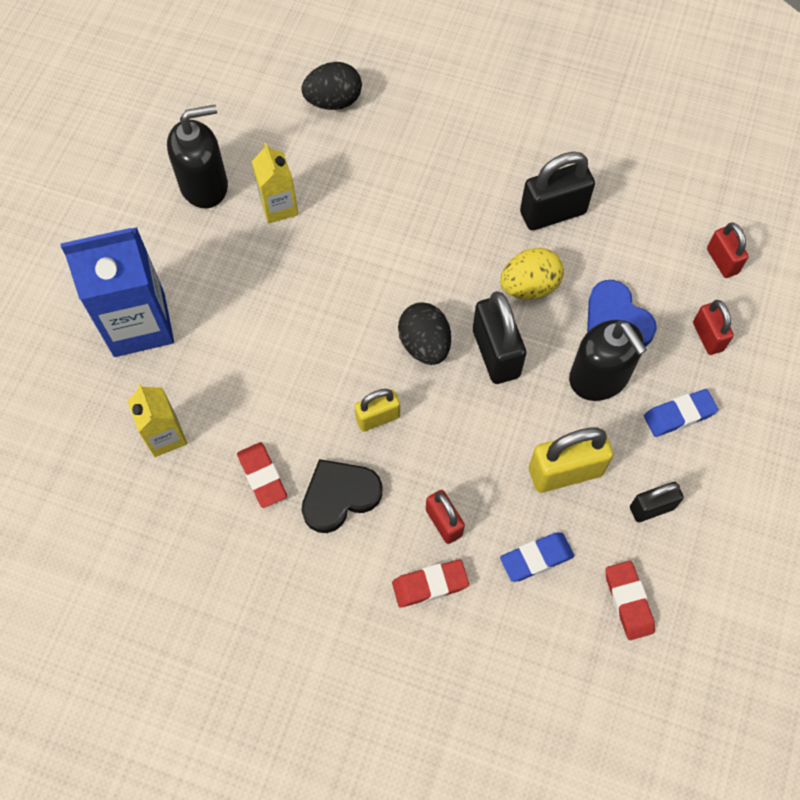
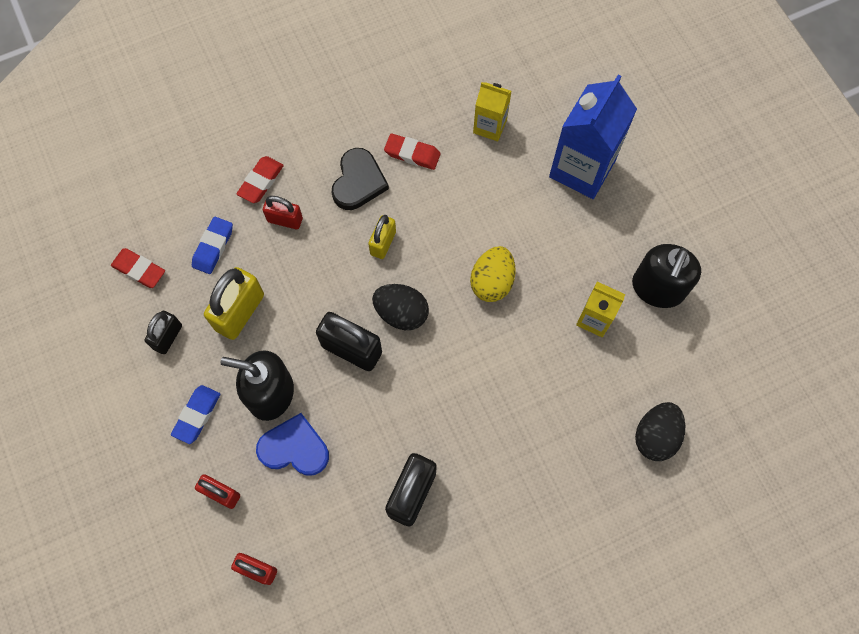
camera: 135 degrees right, 5 degrees up
yellow egg [500,248,564,299] -> yellow egg moved to [470,246,516,302]

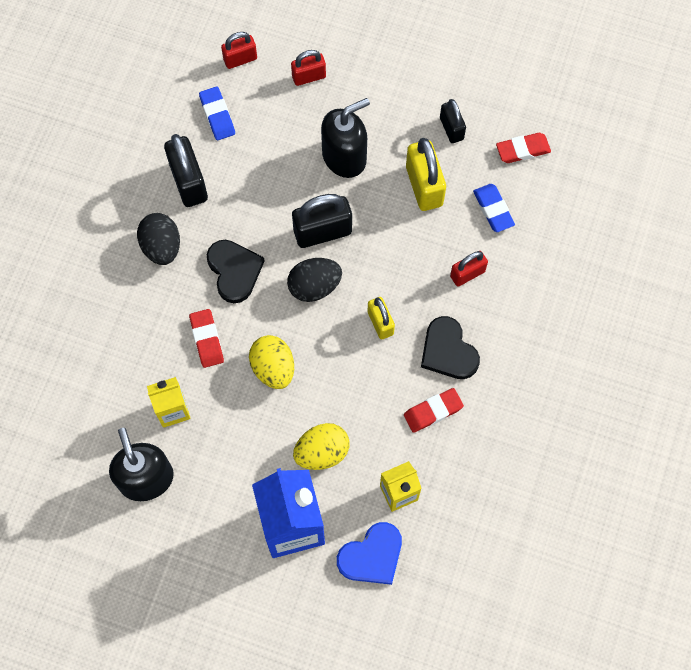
camera: 135 degrees right, 0 degrees up
blue eraser [171,385,221,444] -> blue eraser moved to [199,87,235,140]
red eraser [236,156,284,203] -> red eraser moved to [189,309,224,368]
blue heart [256,413,329,476] -> blue heart moved to [337,522,402,585]
black egg [635,402,685,461] -> black egg moved to [137,213,180,265]
none -> black heart [207,240,265,303]
none -> yellow egg [293,423,349,470]

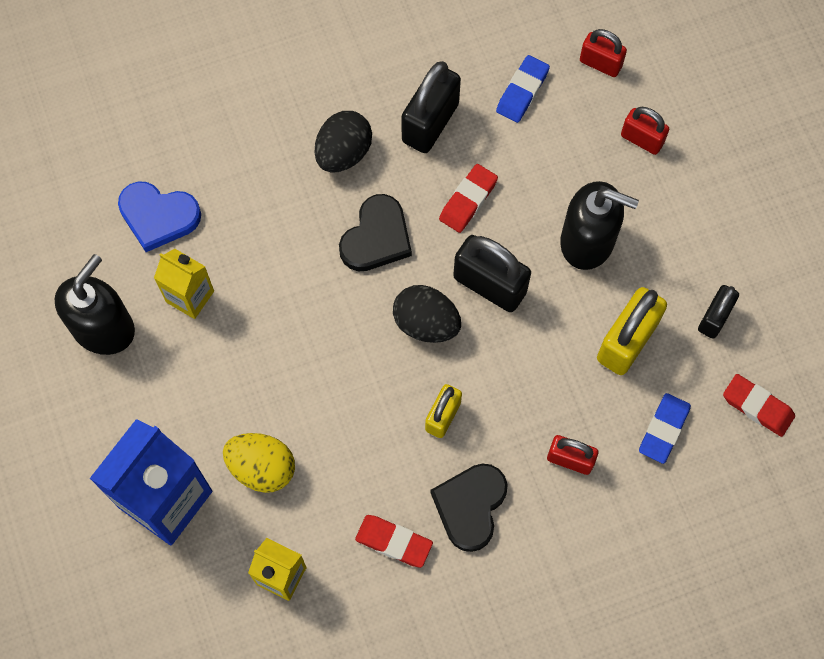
camera: 50 degrees right, 0 degrees up
red eraser [189,309,224,368] -> red eraser moved to [439,164,498,233]
yellow egg [249,335,294,389] -> none
blue heart [337,522,402,585] -> blue heart moved to [118,182,201,252]

